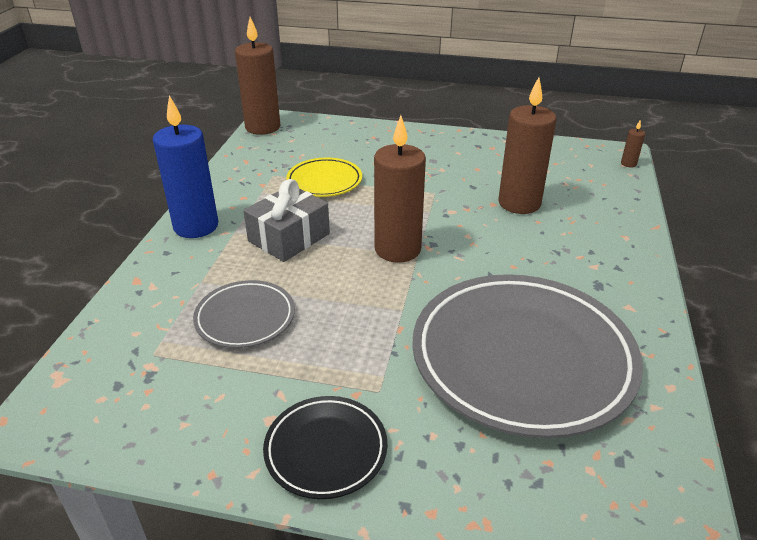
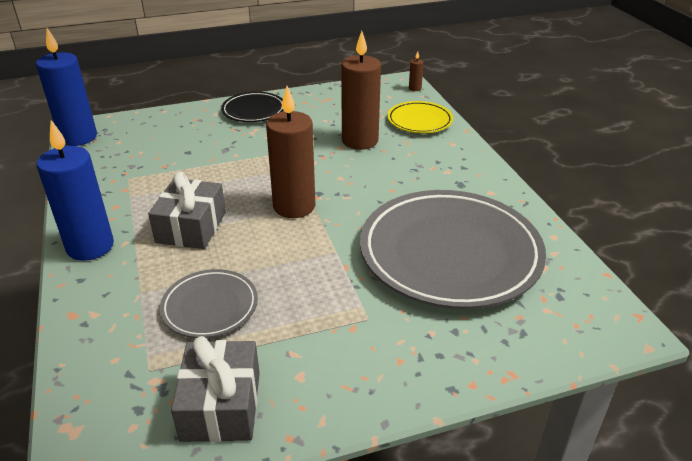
camera: 30 degrees left, 0 degrees up
brown candle [235,17,280,135] -> blue candle [36,28,97,146]
black plate [263,396,387,499] -> black plate moved to [221,92,284,122]
yellow plate [286,158,362,197] -> yellow plate moved to [387,101,453,133]
none -> grey gift [171,336,260,442]

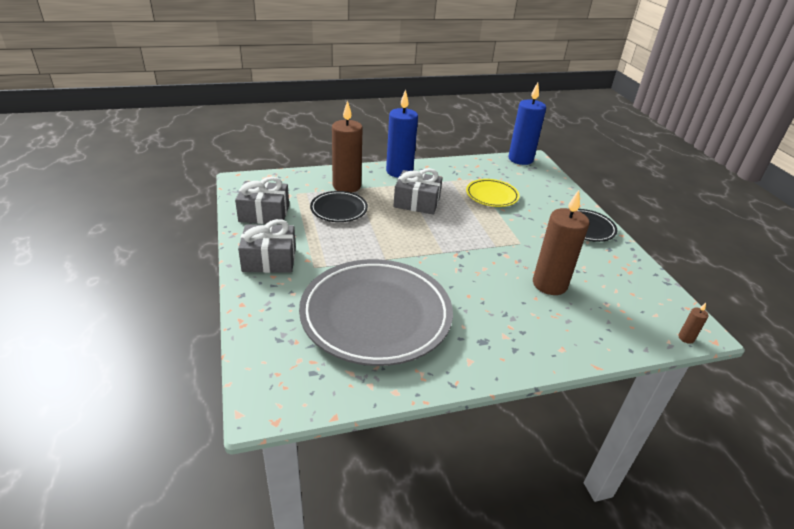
camera: 90 degrees right, 0 degrees up
grey plate [160,269,258,338] -> black plate [310,191,368,222]
brown candle [266,86,315,218] -> brown candle moved to [332,100,363,193]
yellow plate [387,101,453,133] -> yellow plate moved to [466,179,520,207]
none -> grey gift [238,219,296,273]

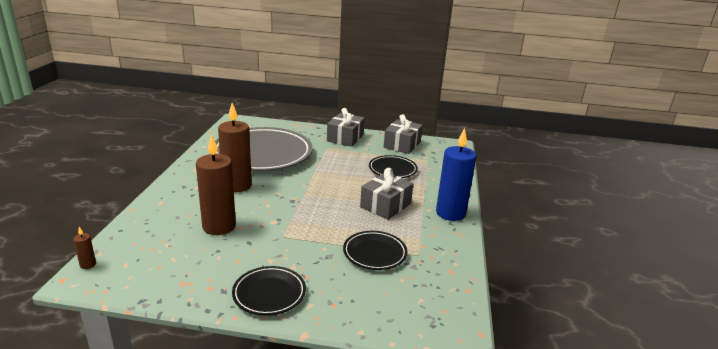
camera: 115 degrees right, 10 degrees down
brown candle [332,100,363,193] -> brown candle moved to [218,103,252,192]
yellow plate [466,179,520,207] -> black plate [343,231,407,270]
blue candle [509,83,546,165] -> none

